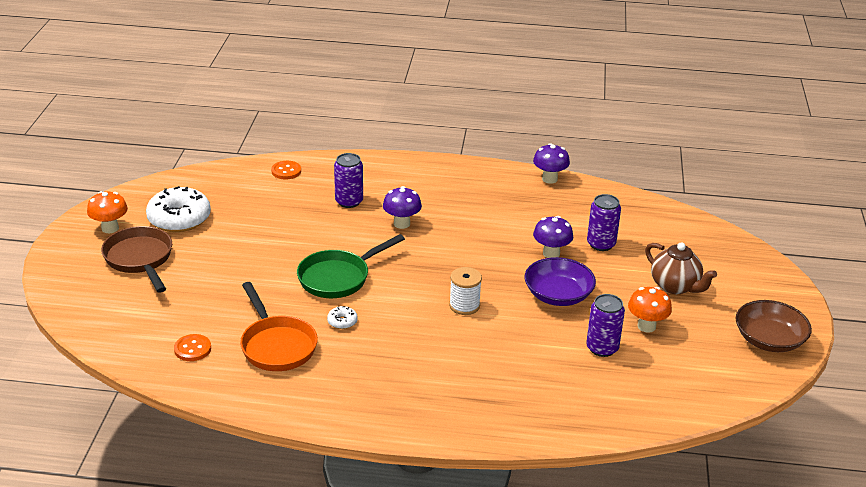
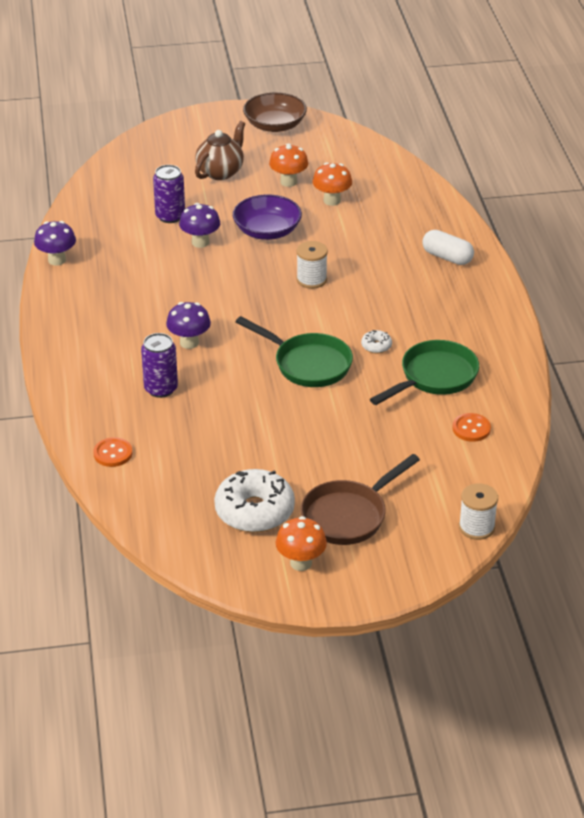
camera: 105 degrees left, 5 degrees up
orange pan [240,282,318,371] -> green pan [370,340,479,405]
purple can [586,294,625,357] -> orange mushroom [313,162,352,206]
none -> white capsule [422,230,474,265]
none -> white spool [459,483,498,540]

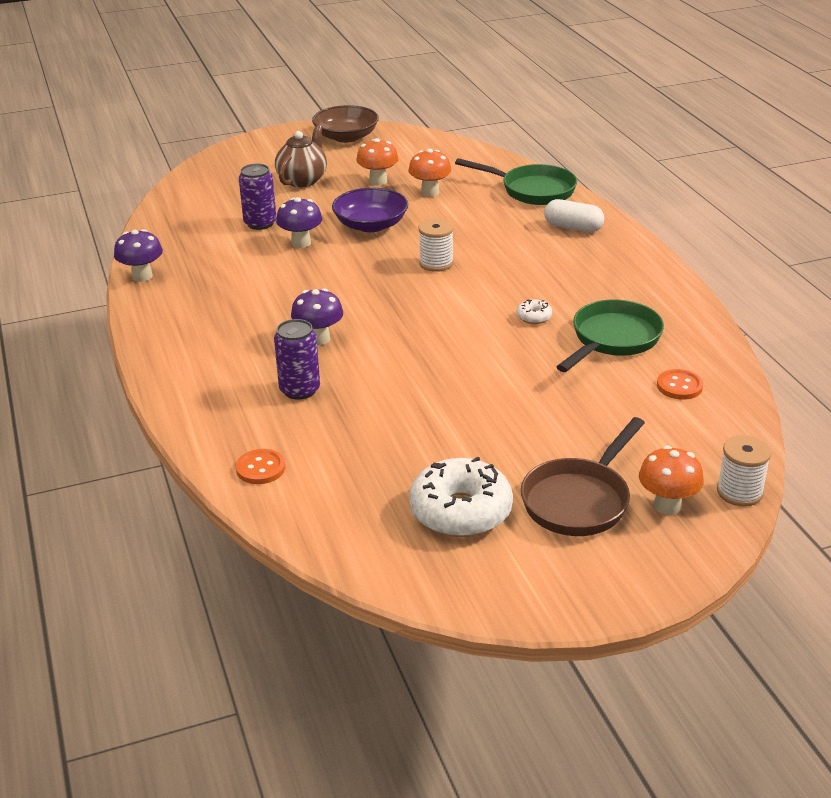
camera: 10 degrees left, 5 degrees down
green pan [236,316,353,387] -> green pan moved to [455,158,577,205]
orange mushroom [276,516,327,571] -> orange mushroom moved to [639,446,704,515]

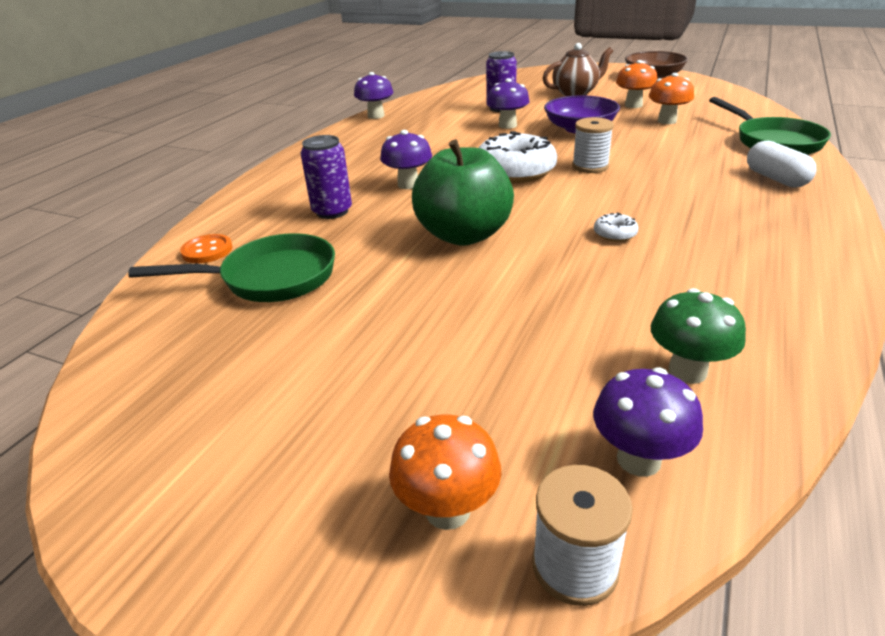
camera: 45 degrees right, 0 degrees up
white donut [409,457,513,537] -> white donut moved to [478,131,557,183]
brown pan [521,417,645,536] -> none
green pan [557,300,664,372] -> green pan moved to [128,233,335,302]
orange button [657,369,703,399] -> green mushroom [651,288,746,384]
none -> green apple [412,139,514,246]
none -> purple mushroom [594,367,703,477]

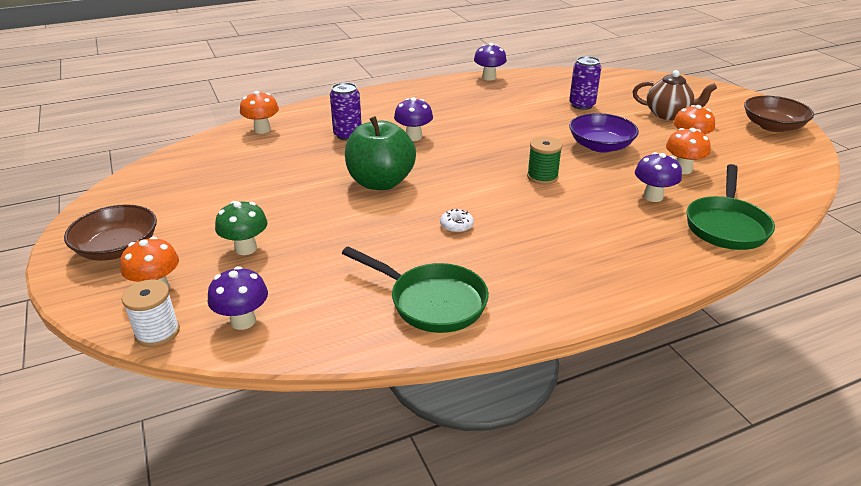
camera: 40 degrees right, 0 degrees up
green pan [128,233,335,302] -> green pan moved to [342,246,489,333]
orange button [180,234,233,263] -> orange mushroom [240,91,279,134]
white donut [478,131,557,183] -> none
purple mushroom [487,78,530,129] -> purple mushroom moved to [635,152,682,202]
white spool [572,117,614,173] -> green spool [527,136,562,185]
green mushroom [651,288,746,384] -> green mushroom moved to [215,201,268,255]
white capsule [747,141,816,188] -> none
none -> brown bowl [64,204,157,261]

